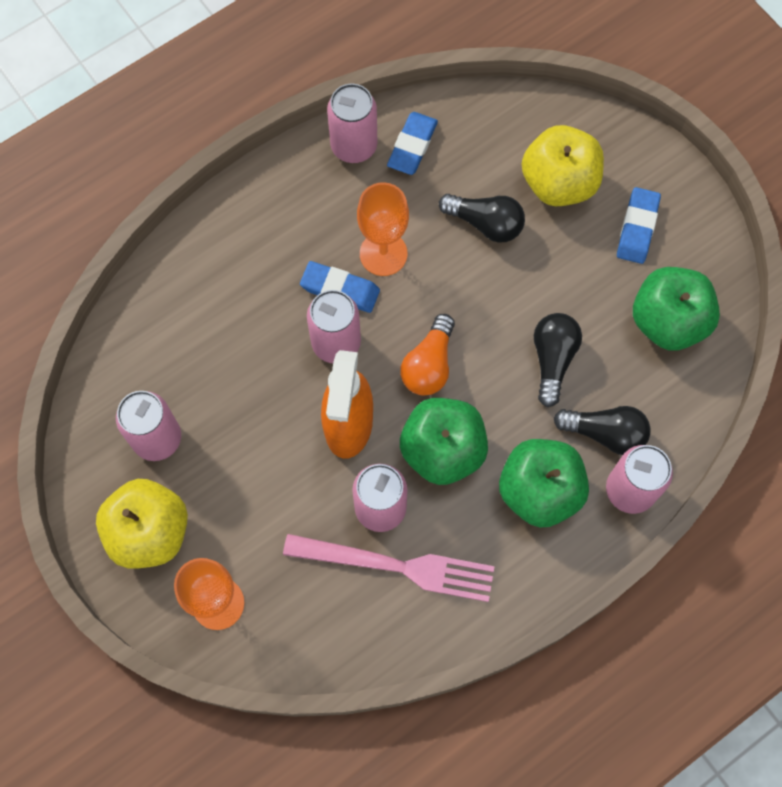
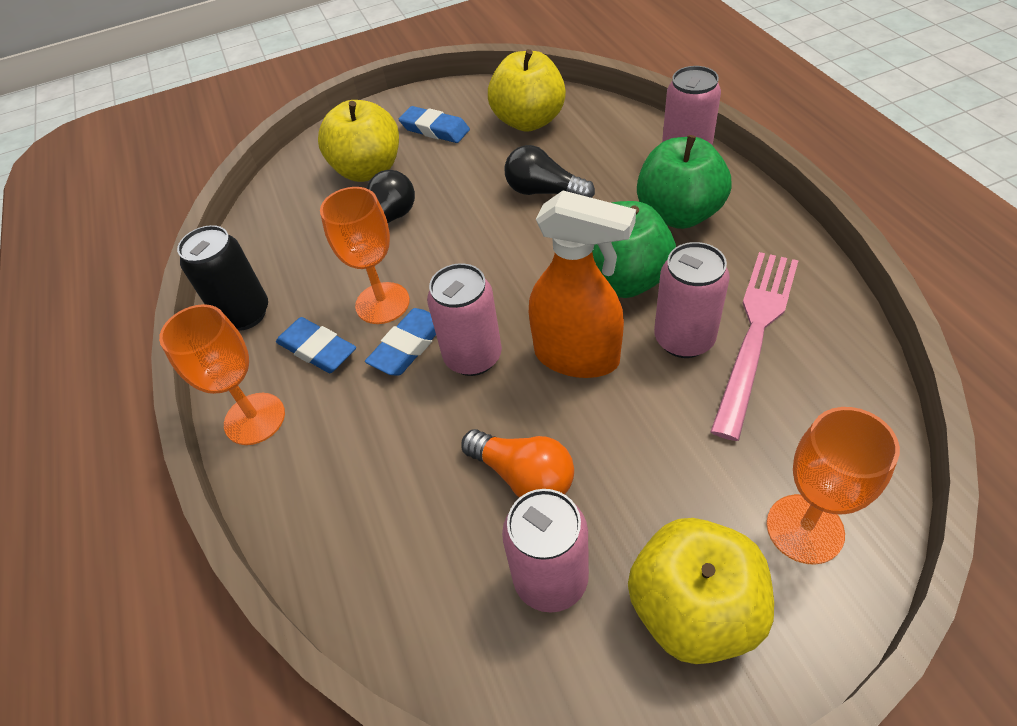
camera: 70 degrees left, 20 degrees down
pink can [327,84,377,163] -> black can [177,225,268,331]
blue eraser [387,112,438,175] -> blue eraser moved to [276,317,356,373]
orange light bulb [400,314,455,395] -> orange light bulb moved to [461,429,574,498]
black light bulb [554,406,651,455] -> none
green apple [633,267,720,351] -> yellow apple [488,49,566,132]
none -> orange goblet [159,304,285,445]

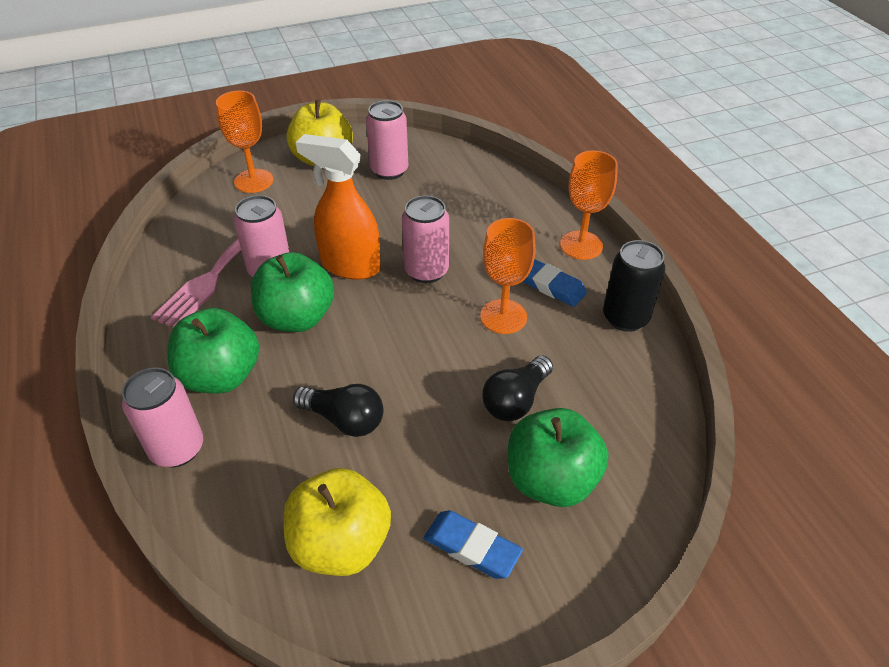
camera: 175 degrees right, 5 degrees down
yellow apple [318,100,399,182] -> green apple [508,408,608,507]
blue eraser [365,308,436,376] -> none
orange light bulb [461,429,574,498] -> none

